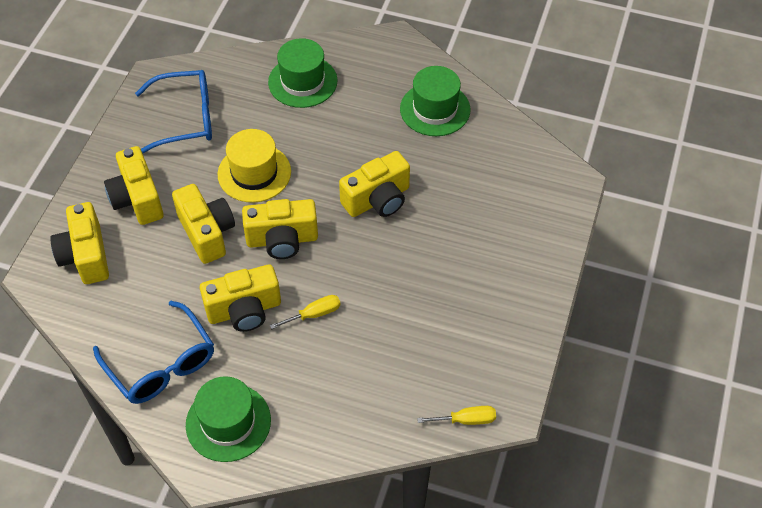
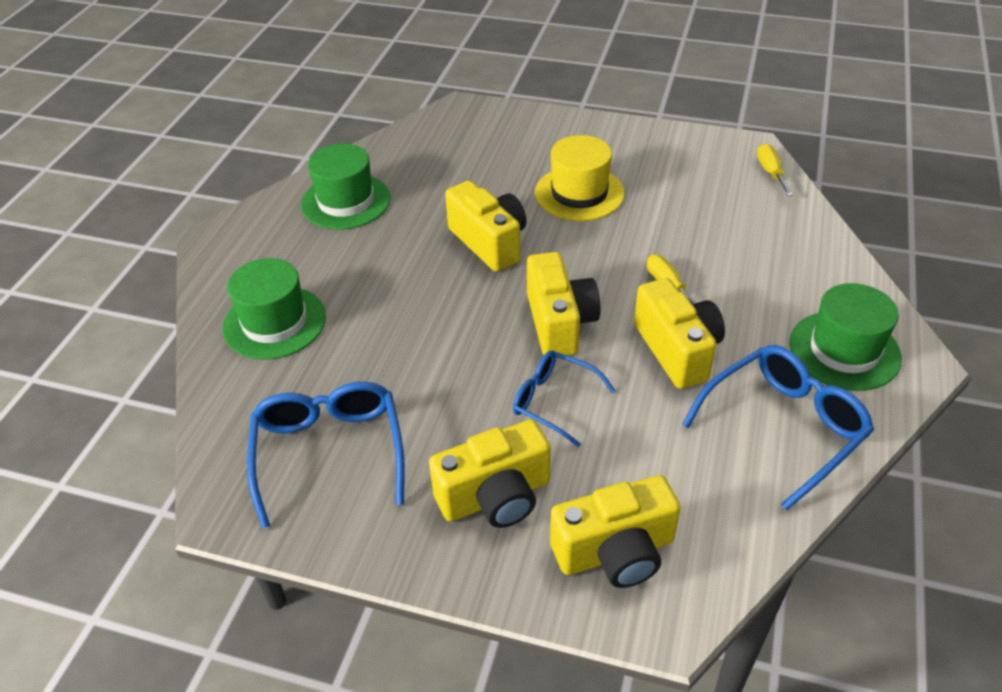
camera: 90 degrees left, 10 degrees down
yellow camera [172,184,235,264] -> blue glasses [513,351,616,447]
yellow hat [217,129,291,203] -> yellow hat moved to [535,135,625,221]

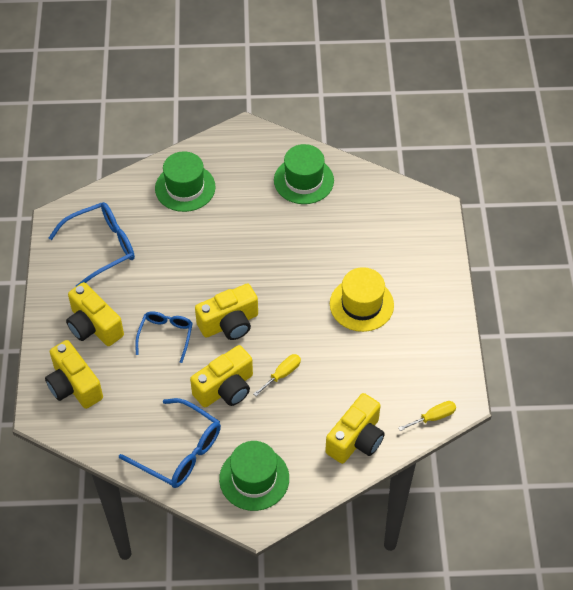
camera: 70 degrees right, 10 degrees up
yellow camera [445,181,526,272] -> yellow camera moved to [325,393,385,464]

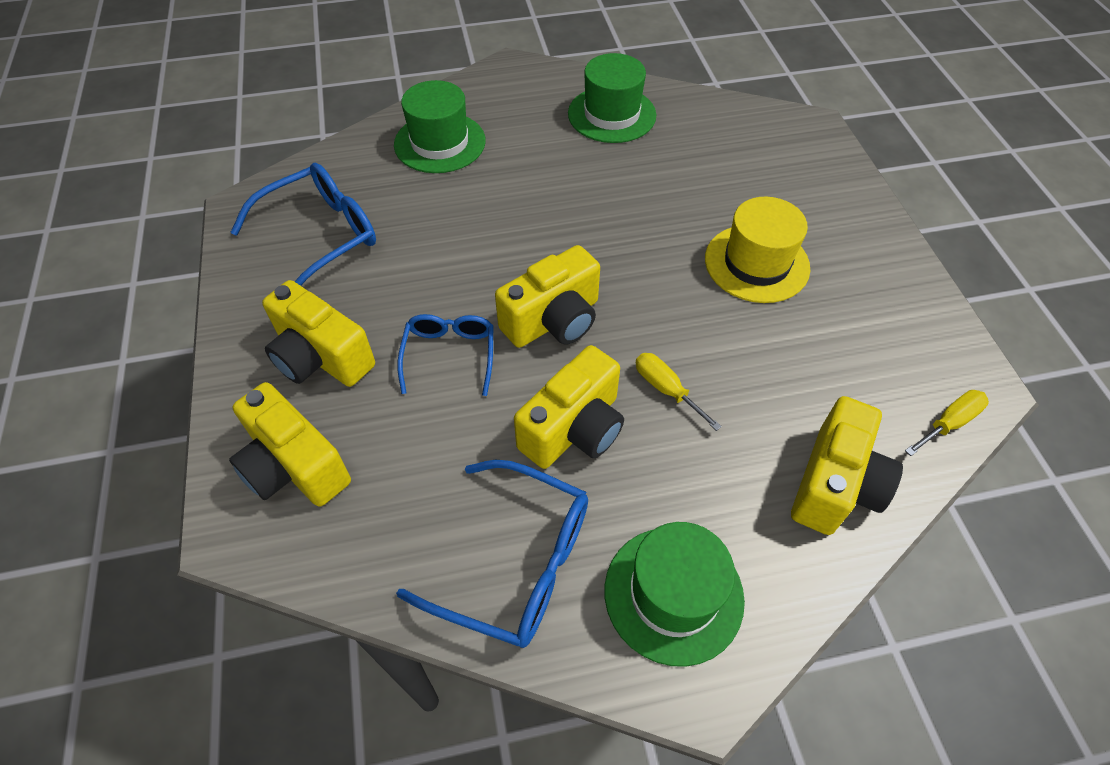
camera: 10 degrees left, 0 degrees up
yellow screwdriver [253,354,301,396] -> yellow screwdriver turned 75 degrees counterclockwise [636,353,722,431]

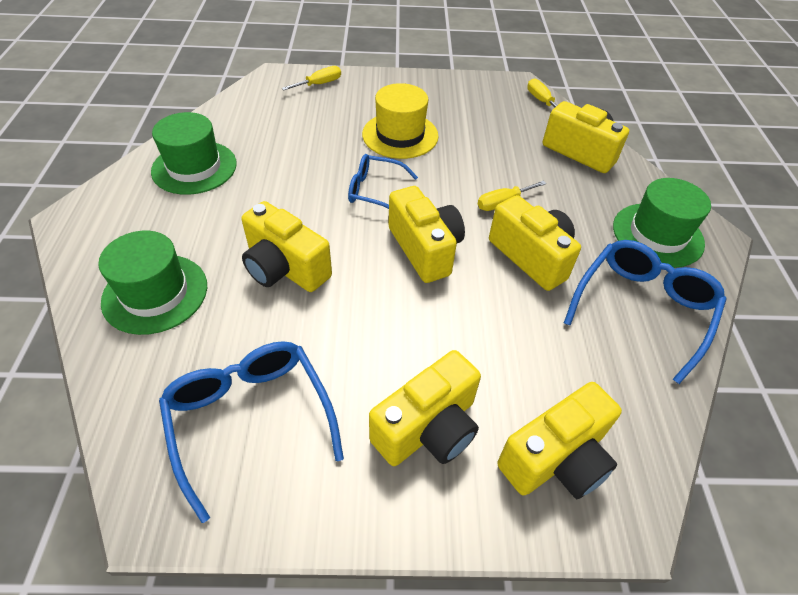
camera: 80 degrees left, 5 degrees down
blue glasses [397,314,493,396] -> blue glasses moved to [348,154,418,209]
none -> yellow camera [241,201,332,292]
none -> yellow screwdriver [282,66,341,91]

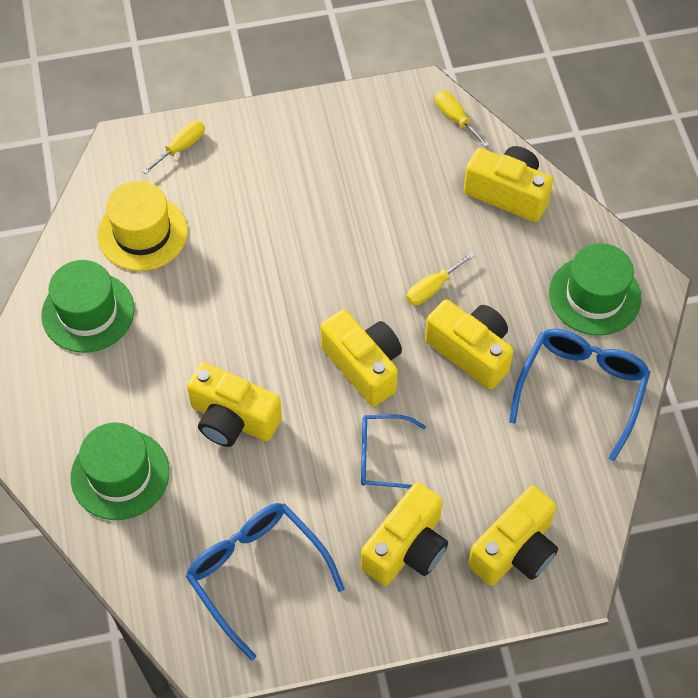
camera: 10 degrees left, 10 degrees up
blue glasses [348,154,418,209] -> blue glasses moved to [361,415,426,489]
yellow hat [362,83,439,159] -> yellow hat moved to [98,181,188,271]

